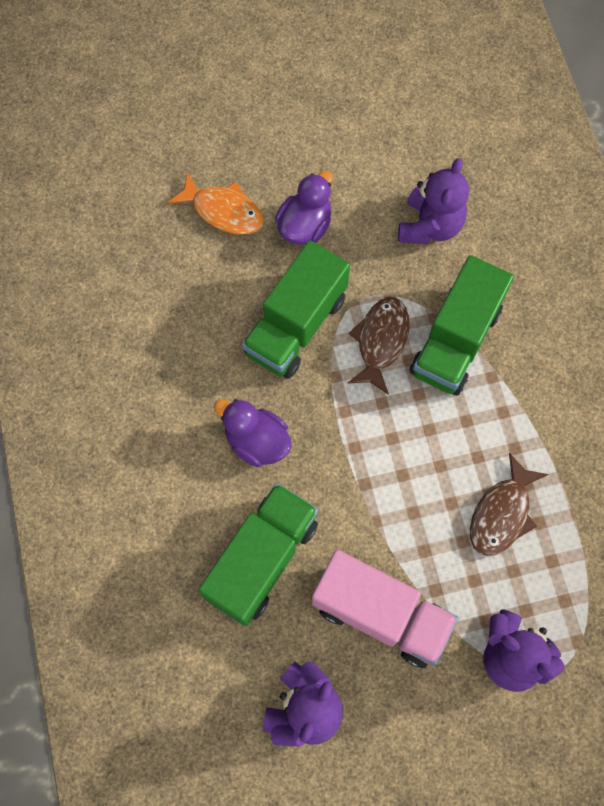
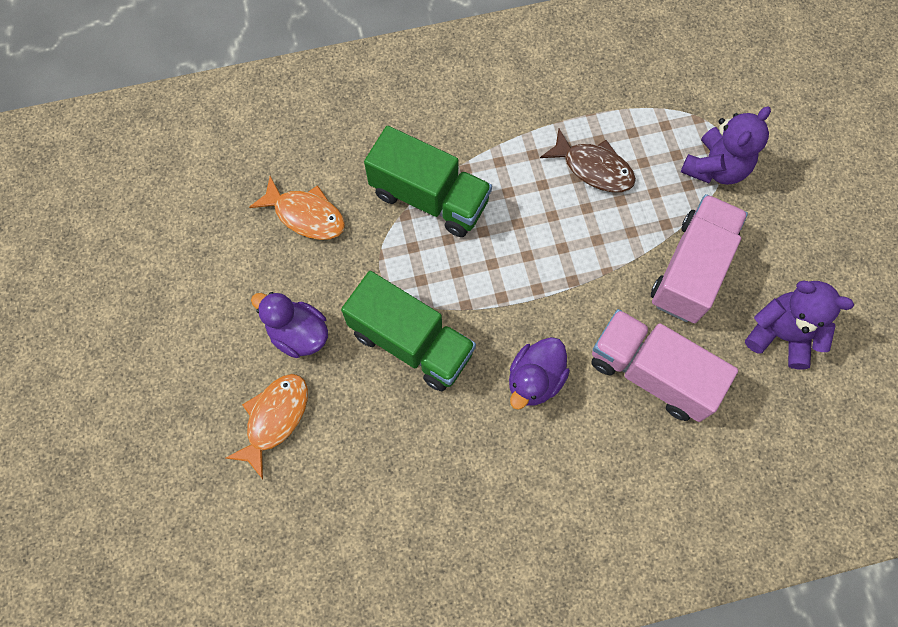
camera: 90 degrees left, 0 degrees up
green truck [198,483,318,626] -> pink truck [591,309,738,422]
brown fish [348,297,409,395] -> none
purple teddy bear [398,158,469,244] -> orange fish [249,176,345,240]

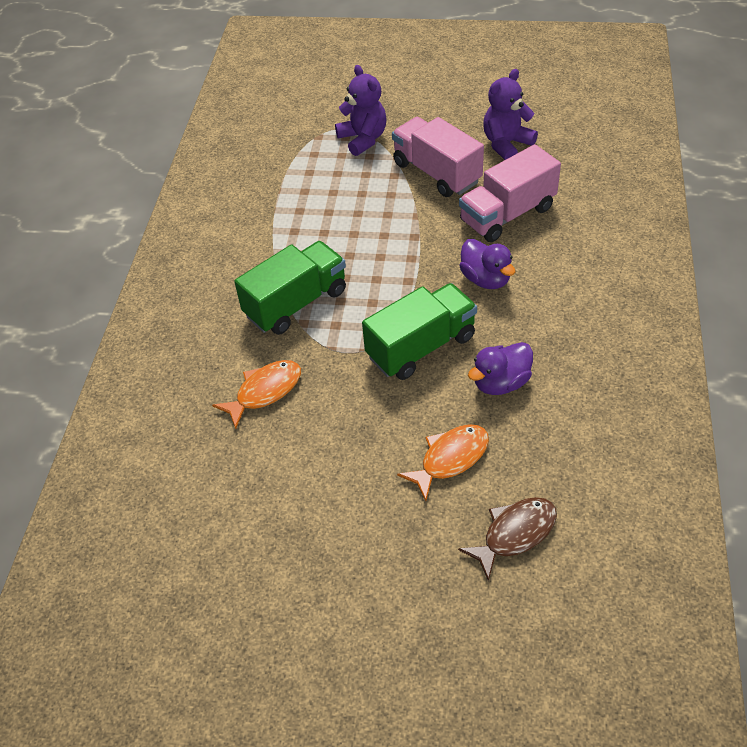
camera: 65 degrees left, 20 degrees down
orange fish [226,374,308,479] -> orange fish turned 90 degrees clockwise [397,424,489,501]
purple duck [251,292,328,358] -> purple duck moved to [468,342,533,395]
brown fish [540,129,636,192] -> brown fish moved to [458,497,557,581]

